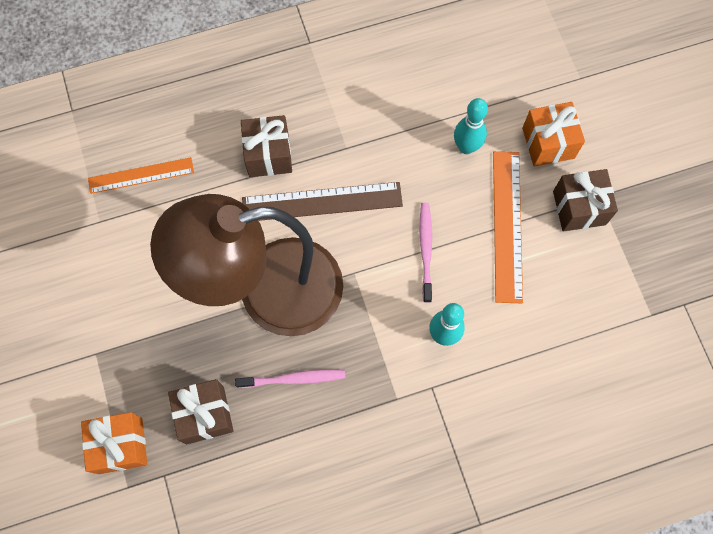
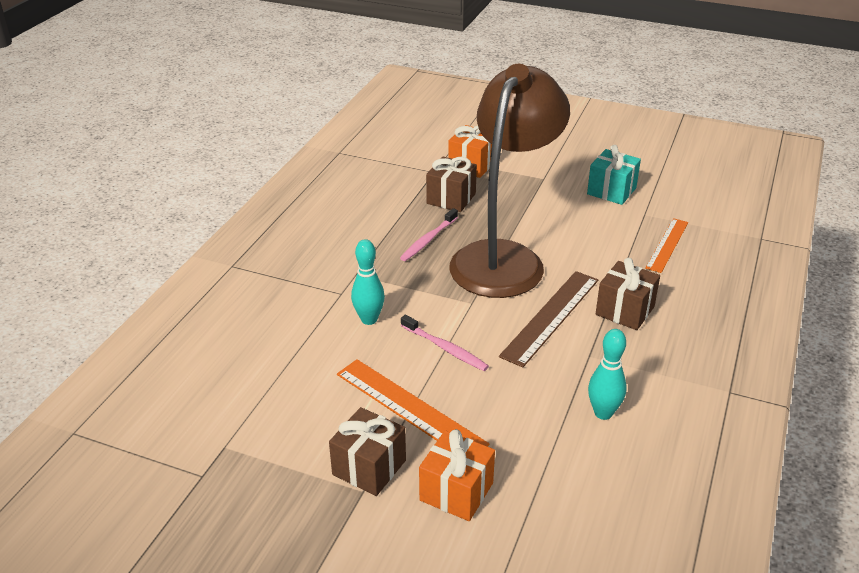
camera: 130 degrees right, 35 degrees down
turquoise bowling pin [454,98,488,154] -> turquoise bowling pin moved to [588,329,627,420]
none -> turquoise gift [587,145,641,205]

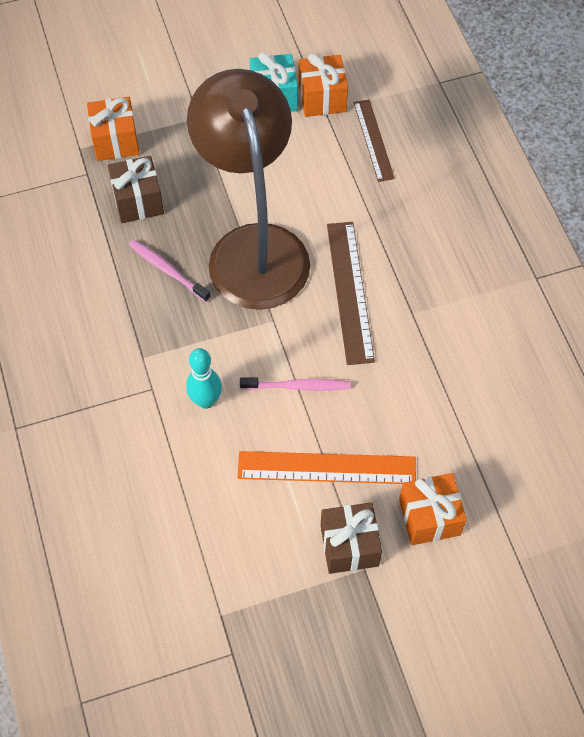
camera: 40 degrees left, 25 degrees up
pink toothbrush [400,208,458,261] -> pink toothbrush turned 135 degrees clockwise [129,240,211,302]
turquoise bowling pin [588,329,627,420] -> none
brown gift [596,258,660,330] -> none
orange ruler [645,218,688,273] -> brown ruler [354,99,395,182]
none -> orange gift [299,54,348,117]

